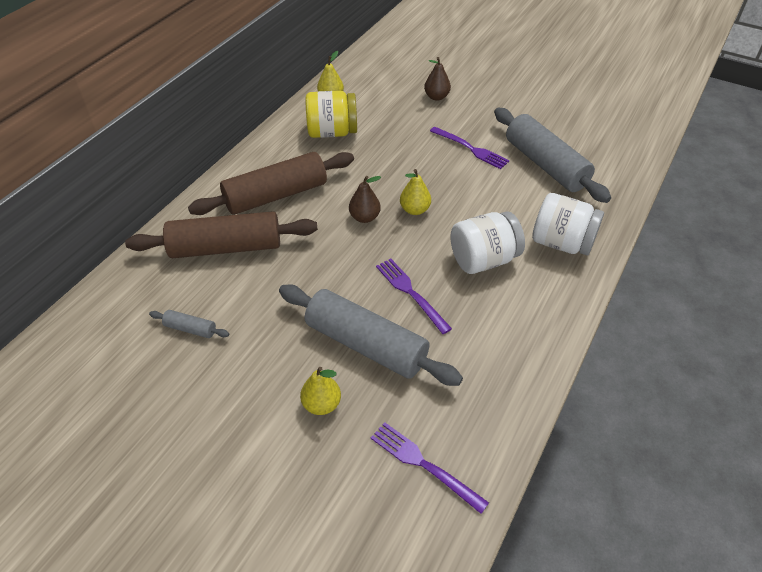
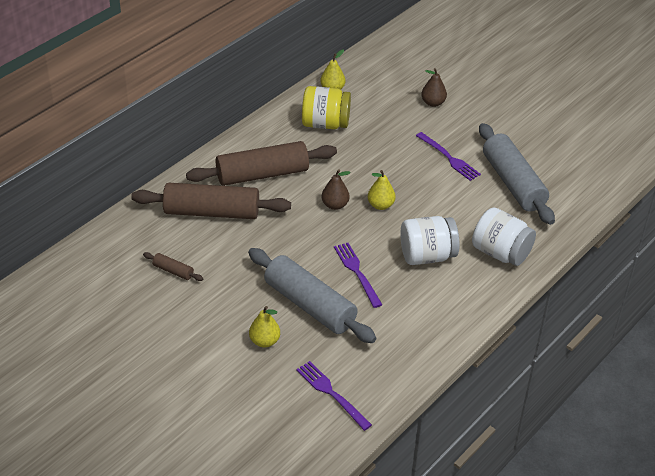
camera: 10 degrees right, 5 degrees down
grey rolling pin [149,310,229,338] -> brown rolling pin [143,252,203,281]

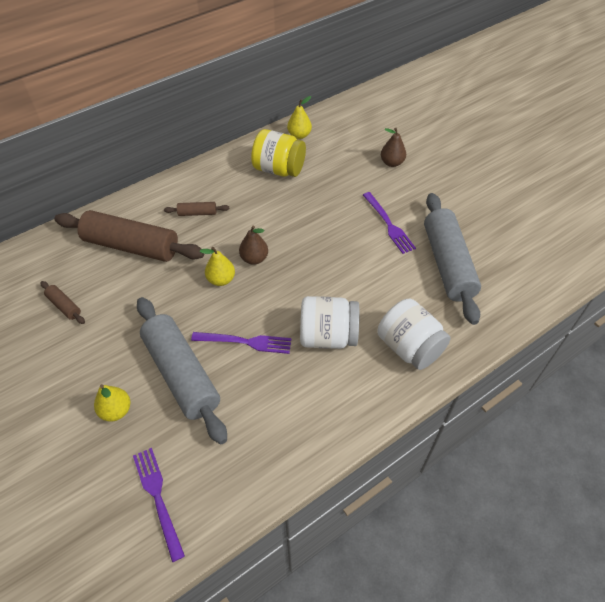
camera: 15 degrees right, 10 degrees up
brown rolling pin [186,141,337,186] -> brown rolling pin [164,202,229,216], size x0.42
purple fork [334,243,382,308] -> purple fork turned 105 degrees clockwise [191,332,291,354]
yellow pear [368,170,396,210] -> yellow pear moved to [199,247,235,286]

